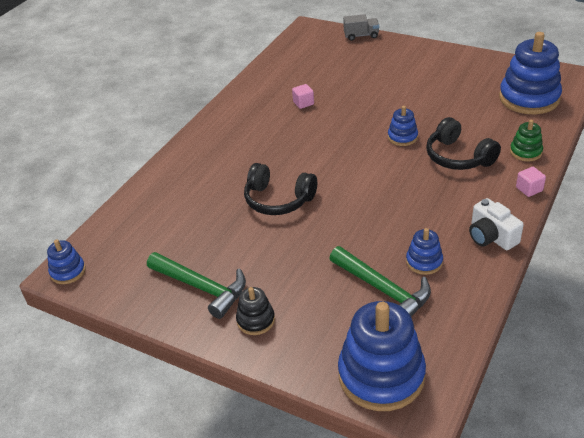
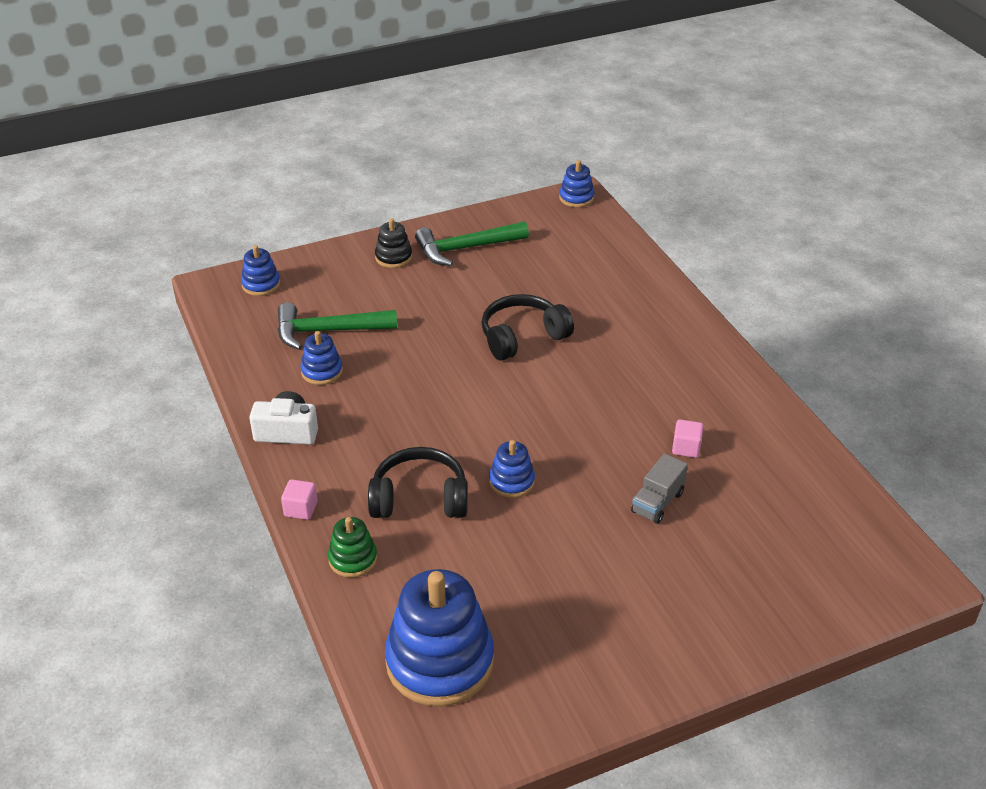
camera: 125 degrees right, 0 degrees up
blue stacking toy [338,301,426,411] -> blue stacking toy [241,245,280,296], size x0.49
grey truck [343,14,379,41] -> grey truck moved to [631,453,688,524]

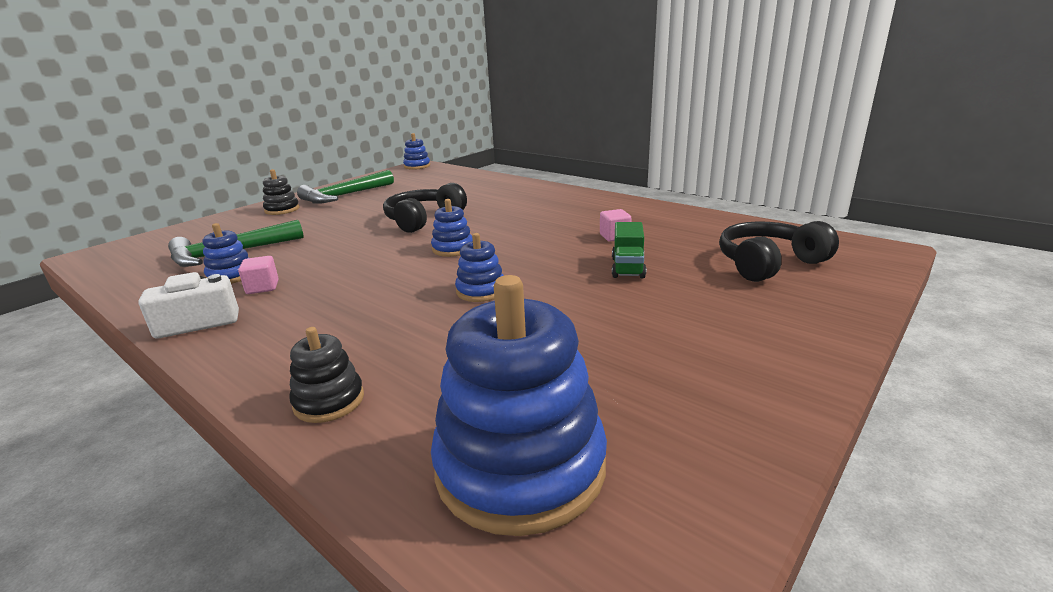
camera: 25 degrees left, 15 degrees down
blue stacking toy [241,245,280,296] -> blue stacking toy moved to [431,199,473,257]
pink cube [281,479,318,520] -> pink cube moved to [238,256,279,294]
green stacking toy [328,517,377,578] -> black stacking toy [289,327,364,423]
black headphones [368,447,468,518] -> black headphones moved to [719,221,839,282]
grey truck [631,453,688,524] -> green truck [612,222,646,278]

